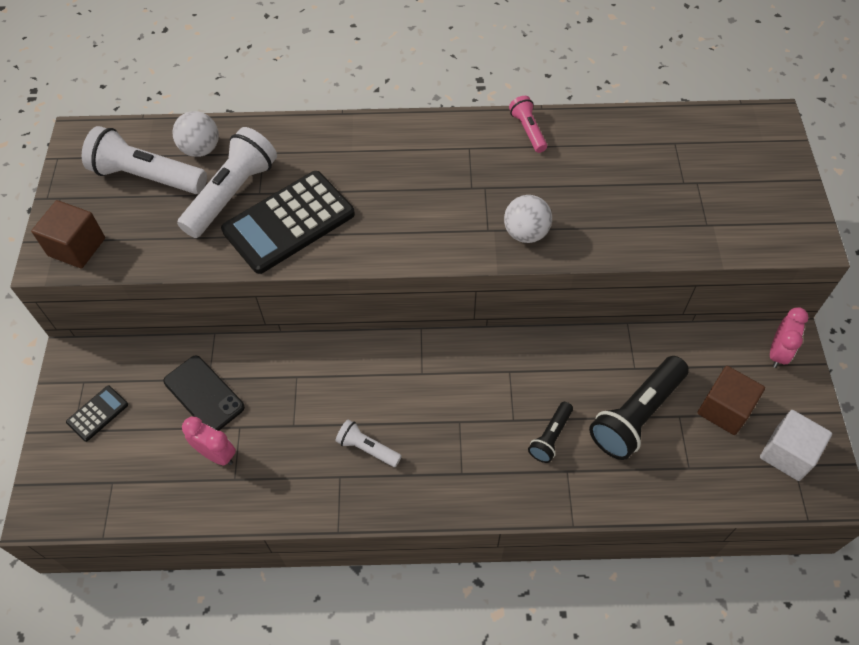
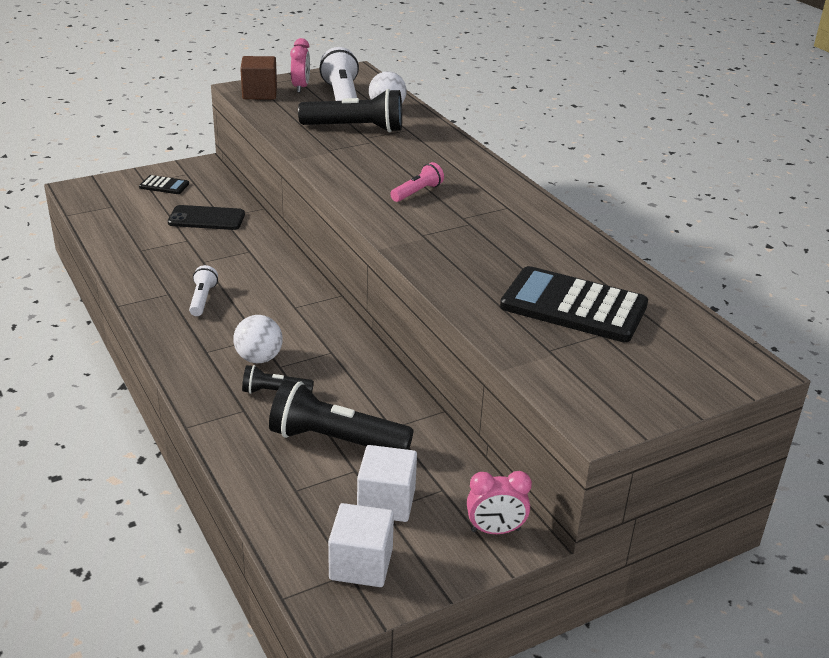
camera: 60 degrees right, 25 degrees down
black phone [163,356,245,431] -> black phone turned 75 degrees clockwise [168,205,245,230]
white flashlight [177,127,277,238] -> black flashlight [298,89,402,133]
pink clock [182,417,236,465] -> pink clock moved to [290,38,310,93]
black calculator [221,171,355,274] -> black calculator moved to [500,266,648,342]
white ball [504,195,552,243] -> white ball moved to [233,315,283,363]
pink flashlight [509,96,547,153] -> pink flashlight moved to [390,162,444,202]
brown cube [697,366,765,435] -> white cube [357,445,417,522]

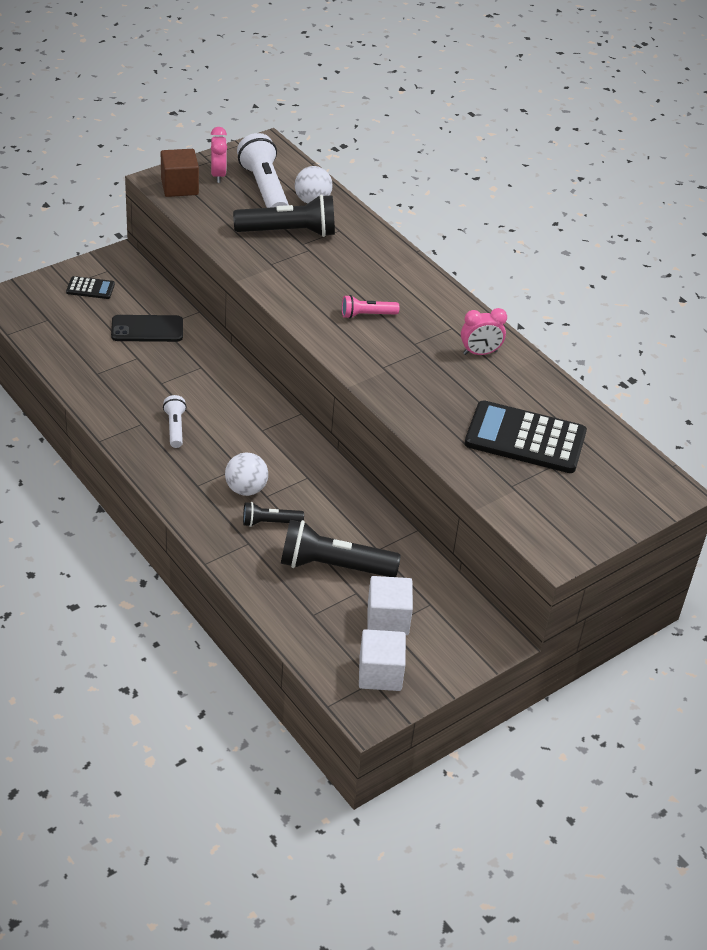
camera: 10 degrees left, 10 degrees up
pink flashlight [390,162,444,202] -> pink flashlight turned 135 degrees counterclockwise [342,295,399,319]
pink clock [467,471,532,534] -> pink clock moved to [461,308,507,355]

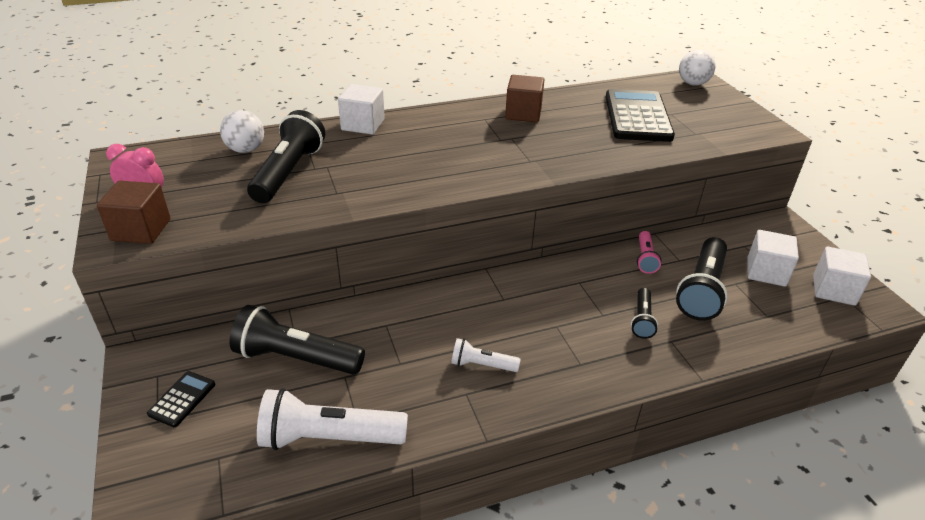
camera: 70 degrees left, 5 degrees down
black phone [111,315,183,342] -> black flashlight [229,305,365,374]
white ball [225,452,268,496] -> white ball moved to [679,50,715,86]
white flashlight [237,133,289,208] -> white flashlight moved to [257,388,408,450]
pink flashlight [342,295,399,319] -> pink flashlight moved to [637,231,661,274]
pink clock [461,308,507,355] -> brown cube [505,75,544,122]
black calculator [465,400,587,473] -> black calculator turned 150 degrees clockwise [606,89,675,142]
none -> white cube [338,84,385,135]

